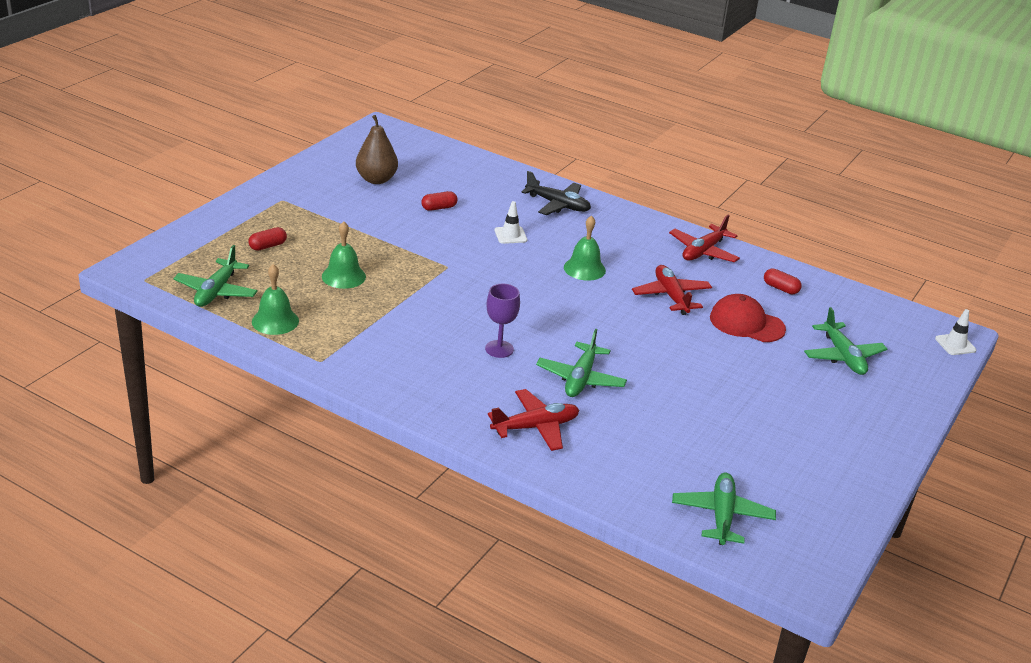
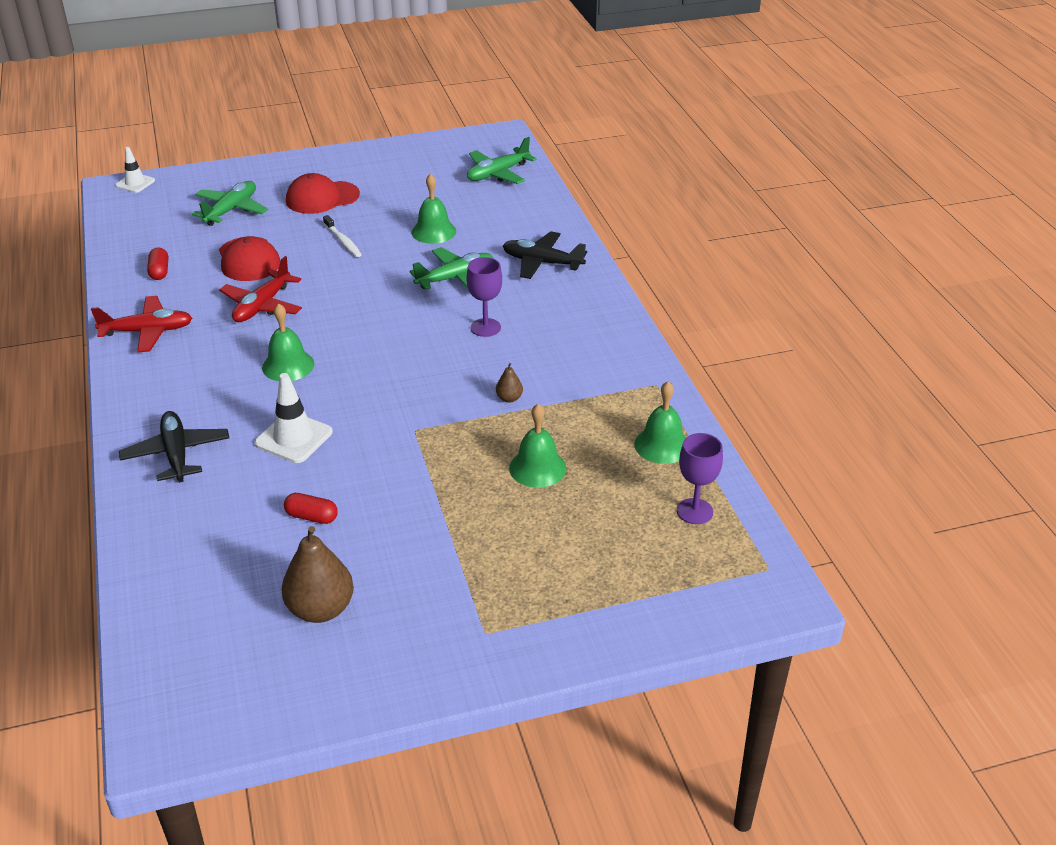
camera: 135 degrees left, 5 degrees up
green plane [173,245,258,307] -> purple goblet [677,433,723,524]
red capsule [249,227,287,251] -> none
red plane [488,389,579,451] -> black plane [503,231,587,279]
white traffic cone [494,201,527,244] -> white traffic cone [255,373,333,463], size x1.52
none -> red cap [286,173,360,214]
none -> white toothbrush [323,215,362,257]
none -> green bell [412,174,456,244]
none -> brown pear [496,363,523,403]

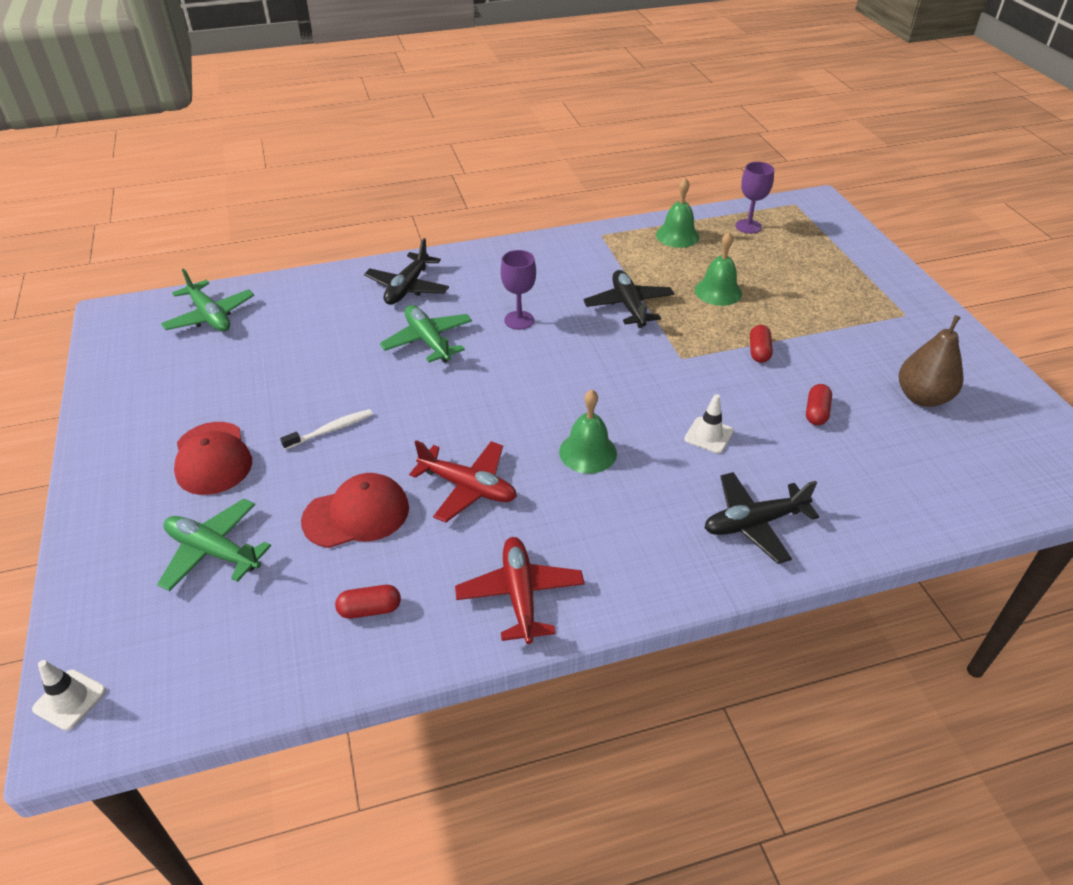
camera: 90 degrees left, 5 degrees up
white traffic cone [255,373,333,463] -> white traffic cone [685,394,734,453], size x0.66
green bell [412,174,456,244] -> none
brown pear [496,363,523,403] -> black plane [583,270,674,328]
none -> red capsule [750,325,773,363]

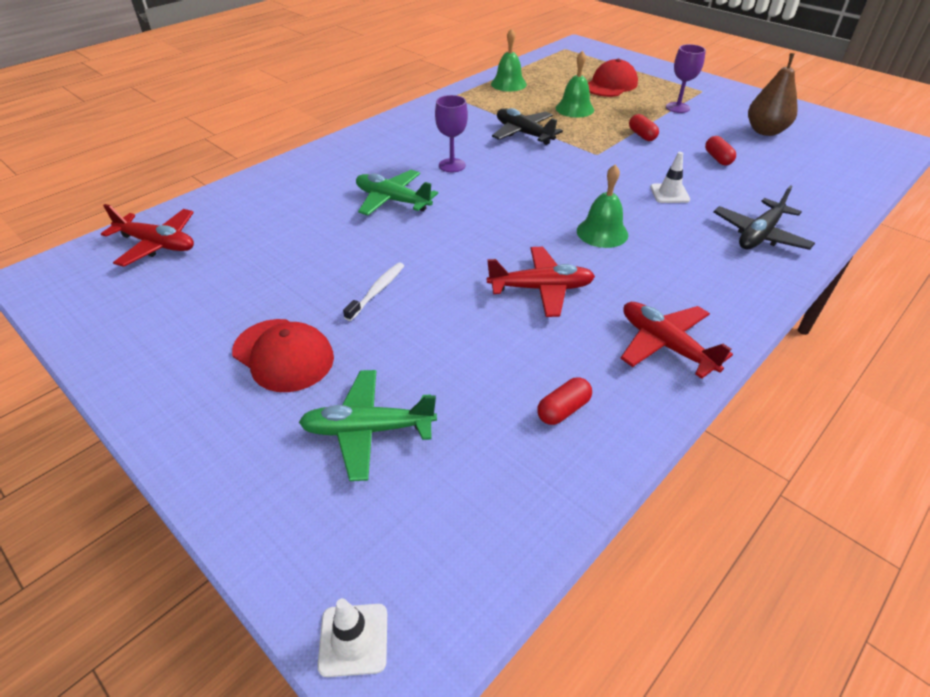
camera: 30 degrees left, 0 degrees up
green plane [161,268,254,332] -> red plane [101,204,194,267]
red cap [301,473,409,548] -> red cap moved to [588,59,638,97]
black plane [364,238,449,305] -> none
purple goblet [735,162,774,234] -> purple goblet moved to [666,44,706,113]

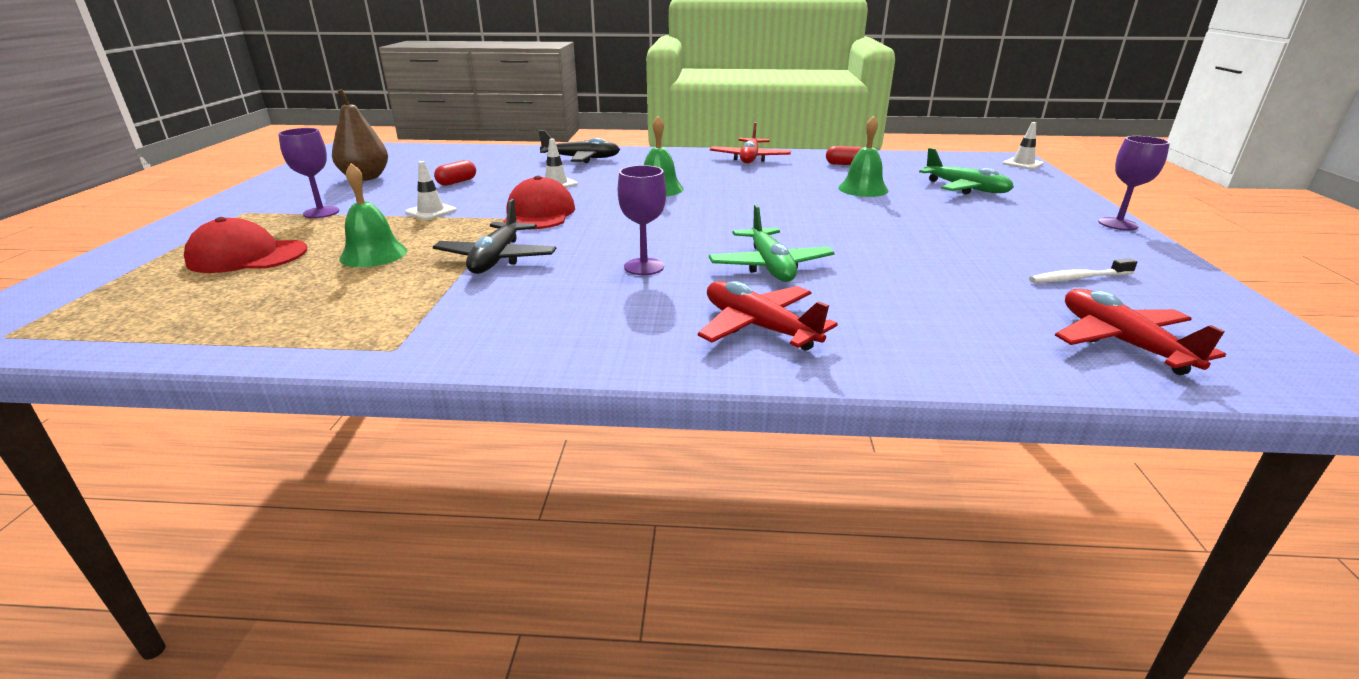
camera: 130 degrees left, 15 degrees down
red cap [232,319,334,392] -> red cap moved to [503,176,575,229]
white toothbrush [343,262,404,321] -> white toothbrush moved to [1029,258,1137,283]
red plane [487,247,595,317] -> red plane moved to [698,281,838,351]
green bell [491,28,527,91] -> green bell moved to [838,116,888,197]
red capsule [629,114,659,141] -> white traffic cone [405,161,457,220]
none -> purple goblet [1099,136,1170,230]

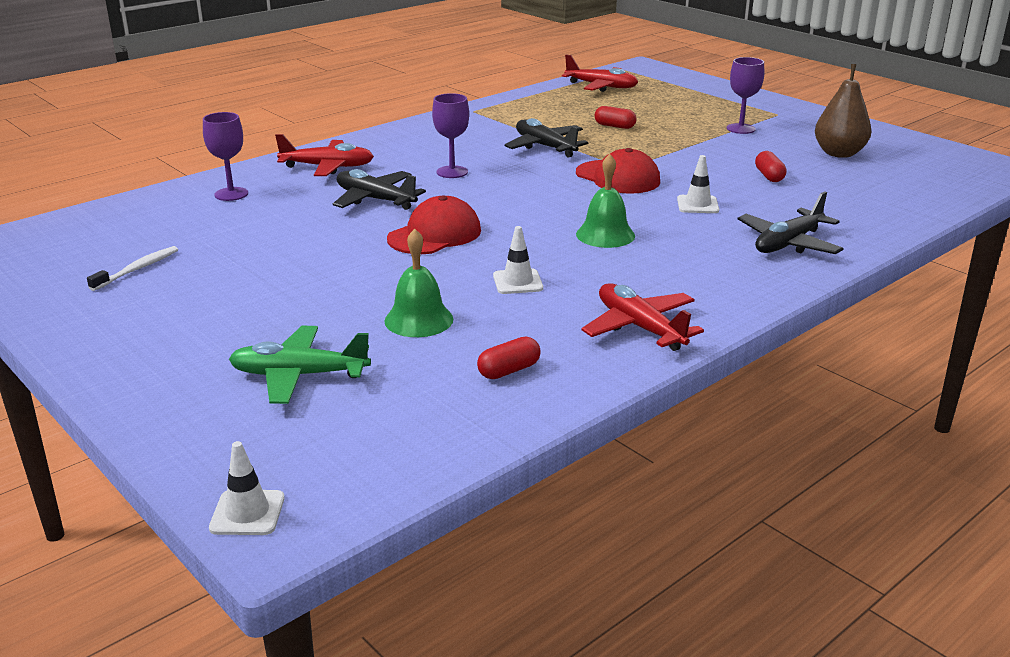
camera: 135 degrees right, 0 degrees up
red cap [184,217,308,273] -> red cap moved to [387,195,481,254]
green bell [339,163,407,267] -> red capsule [595,106,637,129]
white traffic cone [405,161,457,220] -> white traffic cone moved to [493,226,543,294]
green plane [709,205,834,282] -> black plane [333,169,426,210]
red plane [1055,289,1226,375] -> red plane moved to [562,54,638,92]
purple goblet [1099,136,1170,230] -> purple goblet moved to [203,112,248,201]

